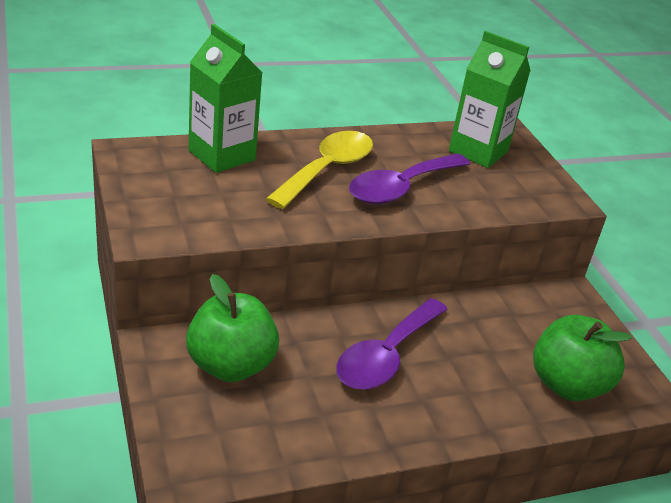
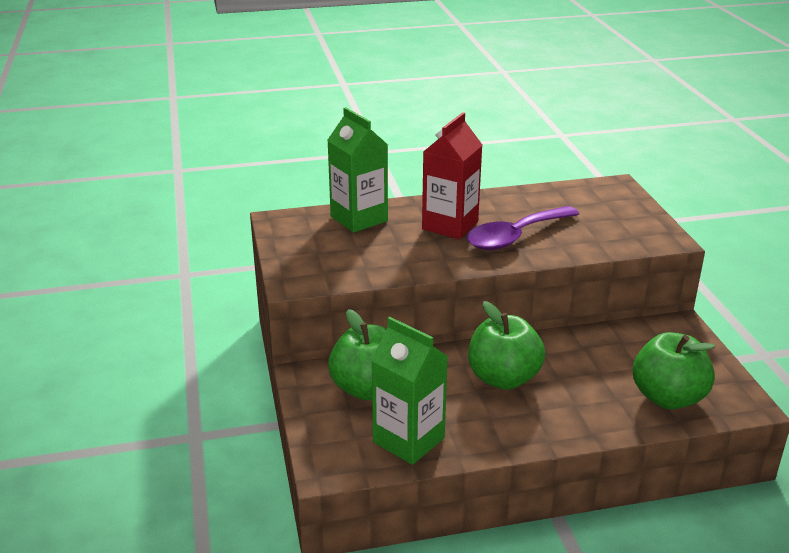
camera: 10 degrees right, 5 degrees down
yellow spoon [266,131,373,209] -> red carton [422,112,482,239]
purple spoon [336,298,448,390] -> green apple [468,301,545,390]
green carton [449,31,531,168] -> green carton moved to [371,317,448,465]

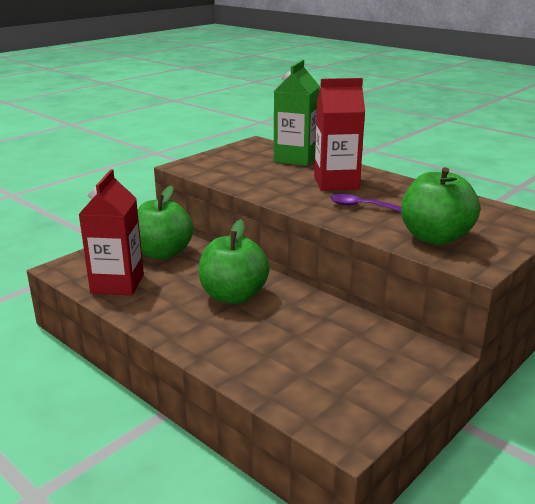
camera: 55 degrees right, 5 degrees down
green carton [371,317,448,465] -> red carton [78,169,144,296]
purple spoon [467,206,579,250] -> purple spoon [330,194,401,212], size x0.52
green apple [633,332,715,409] -> green apple moved to [401,167,480,245]

